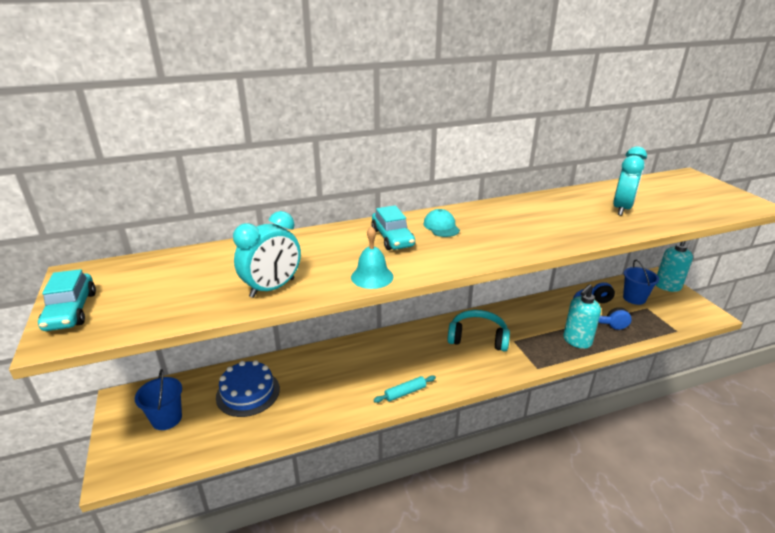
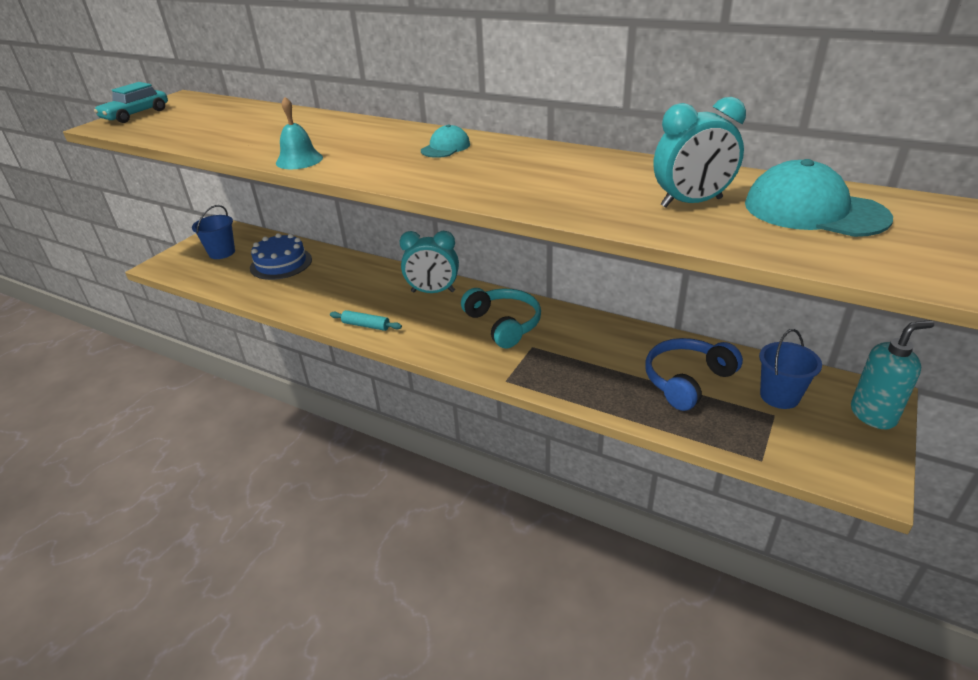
camera: 50 degrees right, 5 degrees up
turquoise clock [233,211,301,298] -> turquoise clock moved to [400,231,459,293]
turquoise car [371,205,415,250] -> none
turquoise soap dispenser [563,284,601,349] -> none
none -> turquoise cap [745,159,893,237]

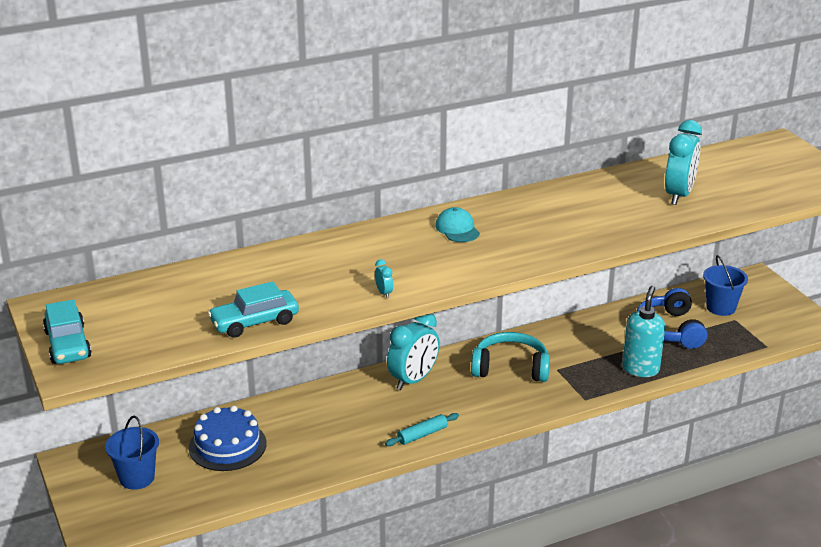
camera: 55 degrees left, 5 degrees down
turquoise bell [276,97,323,169] -> turquoise clock [375,259,393,298]
turquoise cap [745,159,893,237] -> none
turquoise soap dispenser [851,320,934,429] -> turquoise soap dispenser moved to [622,286,665,377]
none -> turquoise car [208,281,299,338]

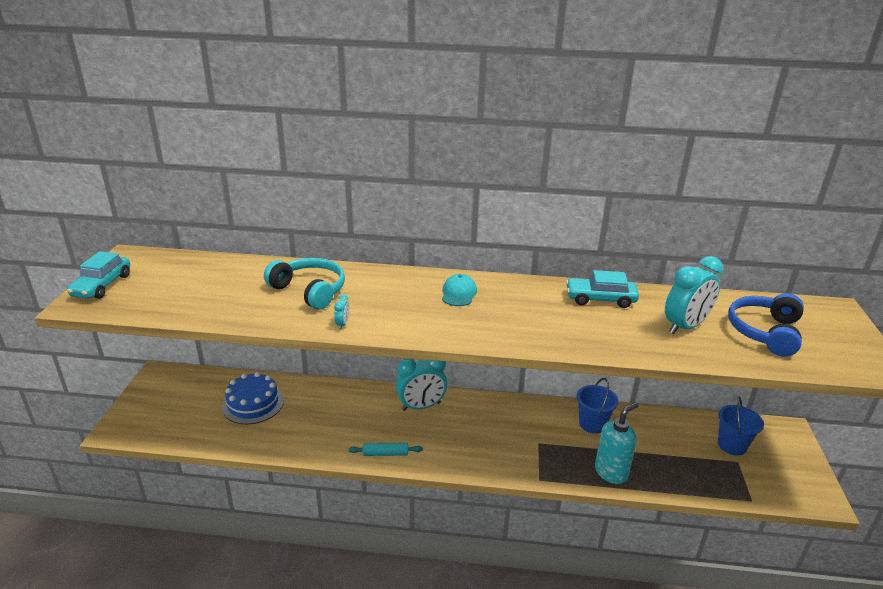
camera: 30 degrees right, 0 degrees up
blue bucket [105,416,159,490] -> blue bucket moved to [577,378,618,434]
turquoise car [208,281,299,338] -> turquoise car moved to [566,270,639,308]
turquoise headphones [471,332,550,382] -> turquoise headphones moved to [264,258,345,310]
blue headphones [636,288,707,349] -> blue headphones moved to [728,293,804,357]

